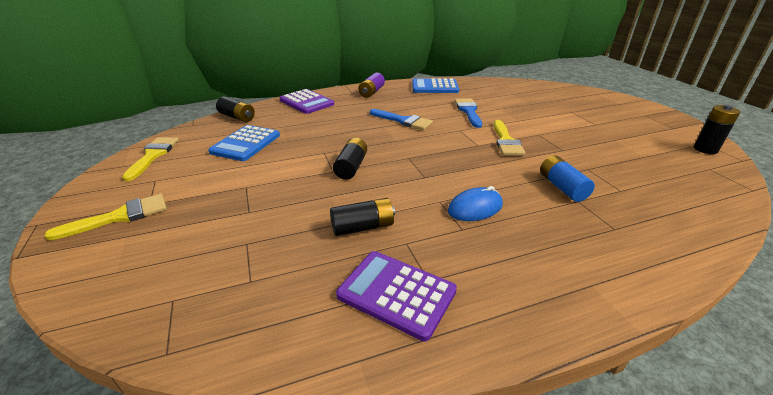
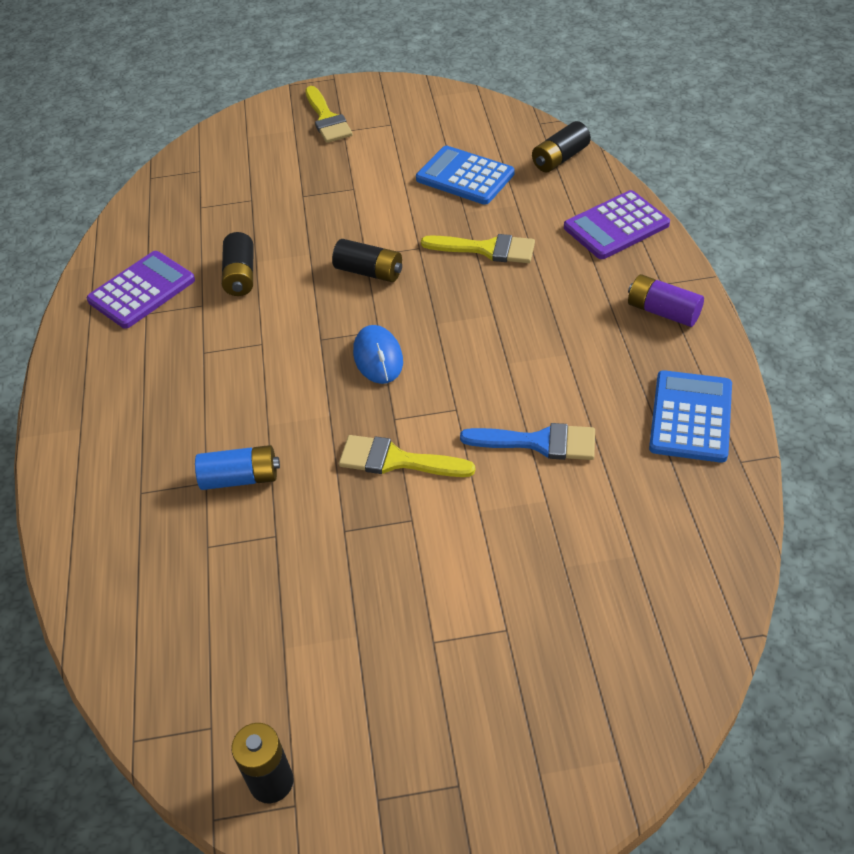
camera: 105 degrees right, 15 degrees up
yellow brush [122,137,179,181] -> yellow brush moved to [421,234,535,263]
blue brush [370,109,433,130] -> none
blue mouse [448,186,503,221] -> blue mouse moved to [353,325,403,384]

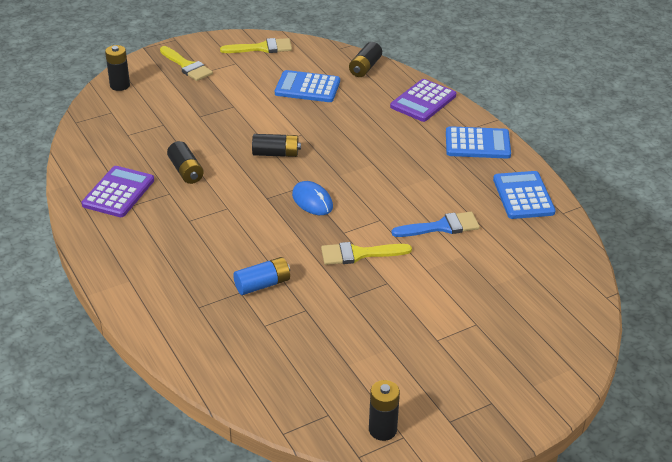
camera: 25 degrees left, 10 degrees down
yellow brush [421,234,535,263] -> yellow brush moved to [220,38,292,53]
purple battery [628,274,704,327] -> blue calculator [446,126,511,159]
none -> black battery [105,45,130,91]

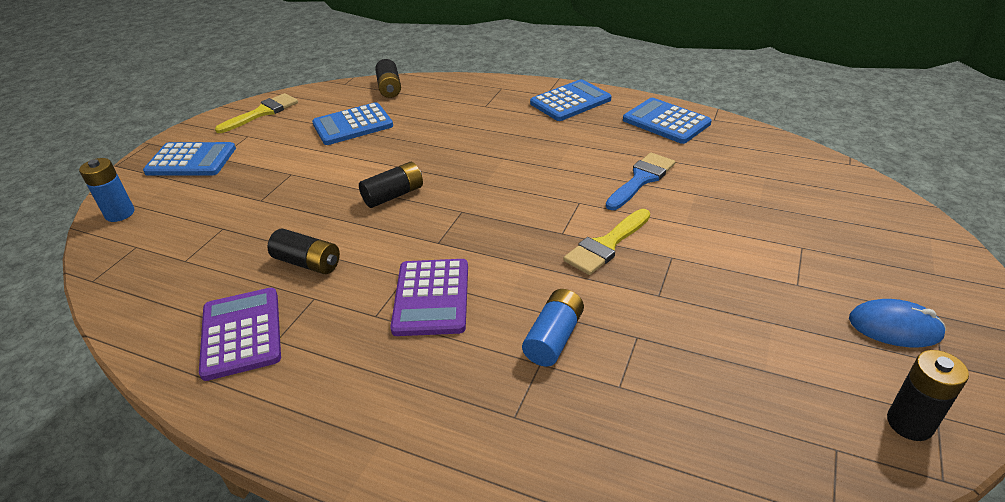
camera: 35 degrees left, 0 degrees up
black battery [105,45,130,91] -> blue battery [79,158,135,222]
yellow brush [160,46,213,81] -> blue calculator [143,142,236,176]
blue mouse [292,181,333,215] -> blue mouse moved to [849,299,946,347]
purple calculator [390,79,456,122] -> purple calculator moved to [390,259,468,336]

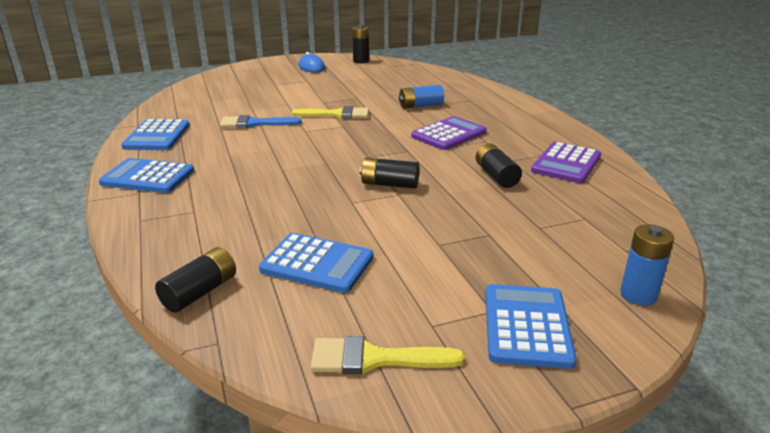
camera: 135 degrees left, 10 degrees down
blue calculator [143,142,236,176] -> blue calculator turned 45 degrees clockwise [486,284,577,369]

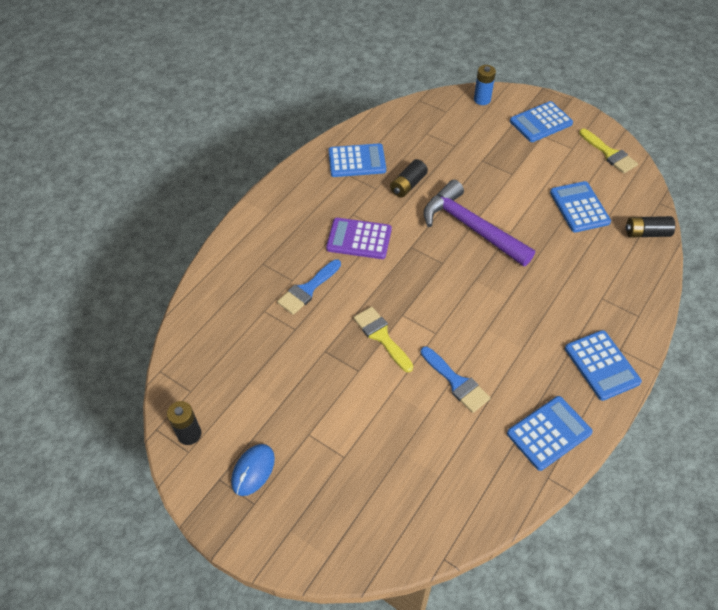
camera: 125 degrees left, 25 degrees up
black battery [360,158,420,189] -> purple hammer [424,180,535,267]
blue battery [399,85,444,109] -> blue brush [277,259,341,315]
purple calculator [531,142,601,183] -> blue calculator [328,143,386,177]

